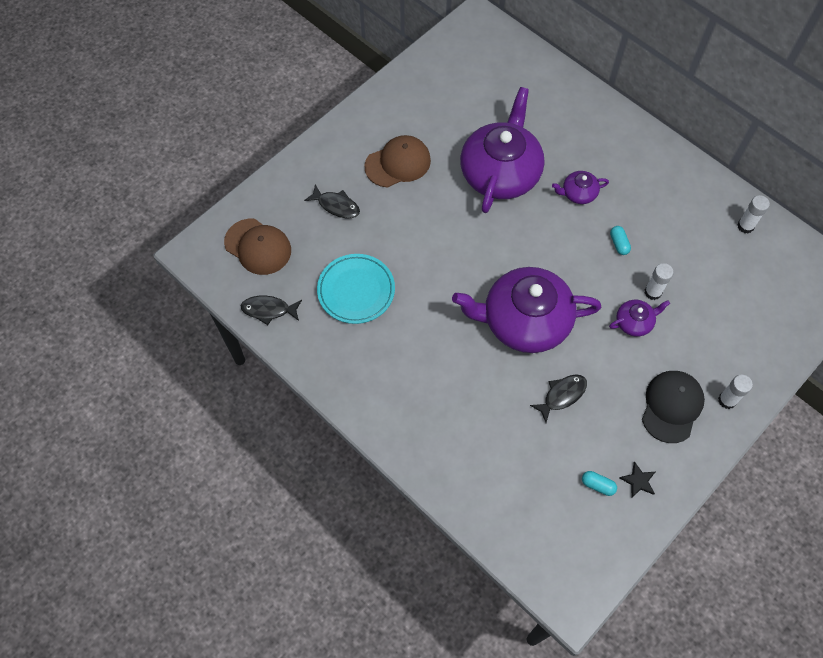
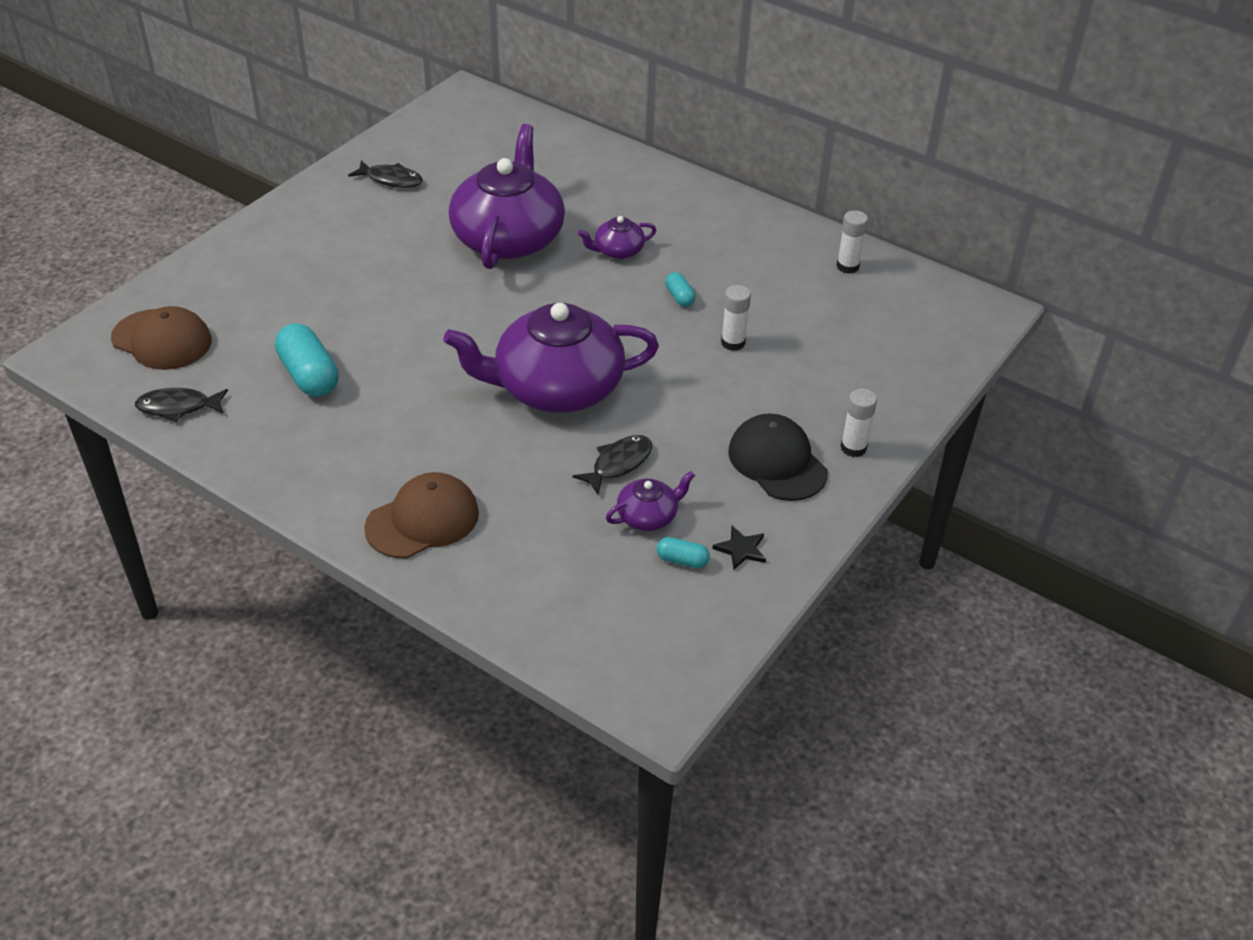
camera: 10 degrees left, 20 degrees down
black fish [304,185,360,218] -> black fish moved to [348,160,423,188]
turquoise plate [317,254,395,324] -> turquoise capsule [275,323,339,397]
brown cap [365,135,431,187] -> brown cap moved to [364,472,479,558]
purple teapot [609,300,670,337] -> purple teapot moved to [606,471,695,531]
black cap [642,371,705,443] -> black cap turned 45 degrees counterclockwise [728,413,828,501]

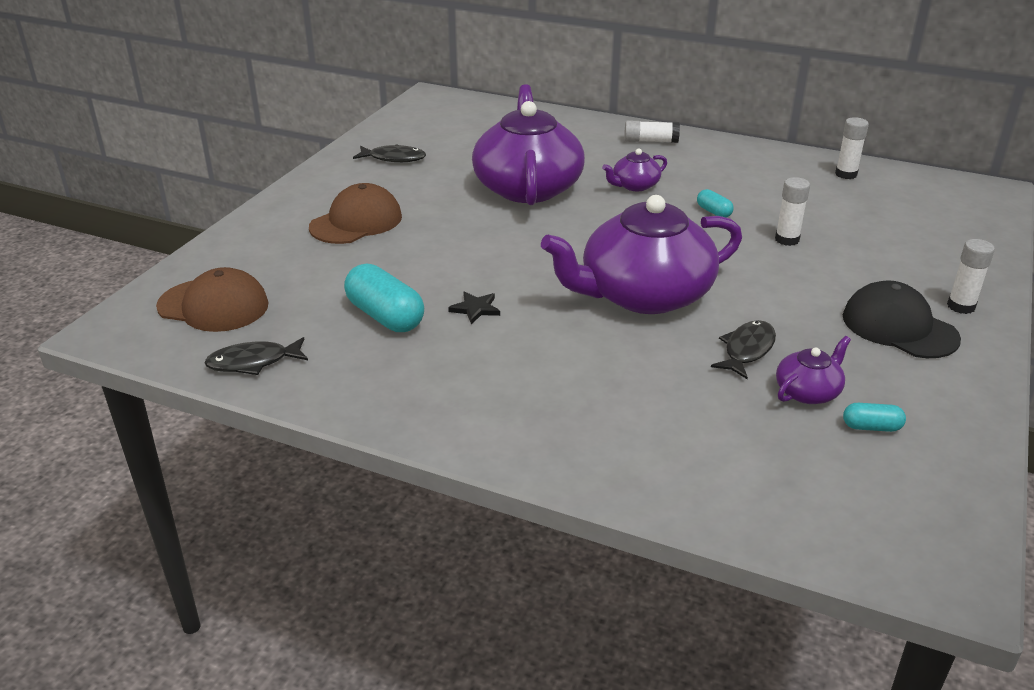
camera: 10 degrees left, 10 degrees down
brown cap [364,472,479,558] -> brown cap moved to [309,183,402,244]
black star [713,526,766,570] -> black star moved to [448,291,500,324]
none -> white glue stick [624,120,680,143]

